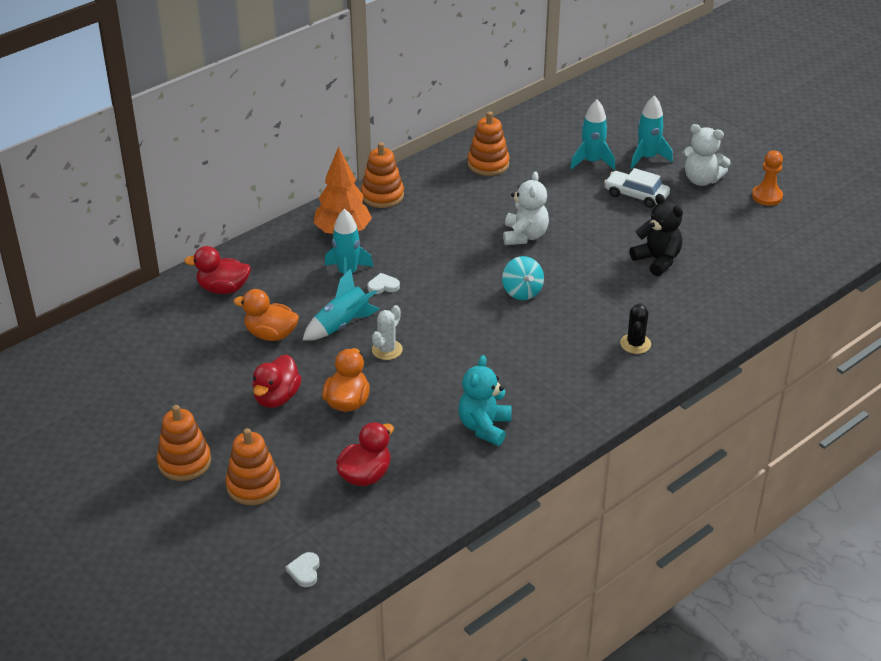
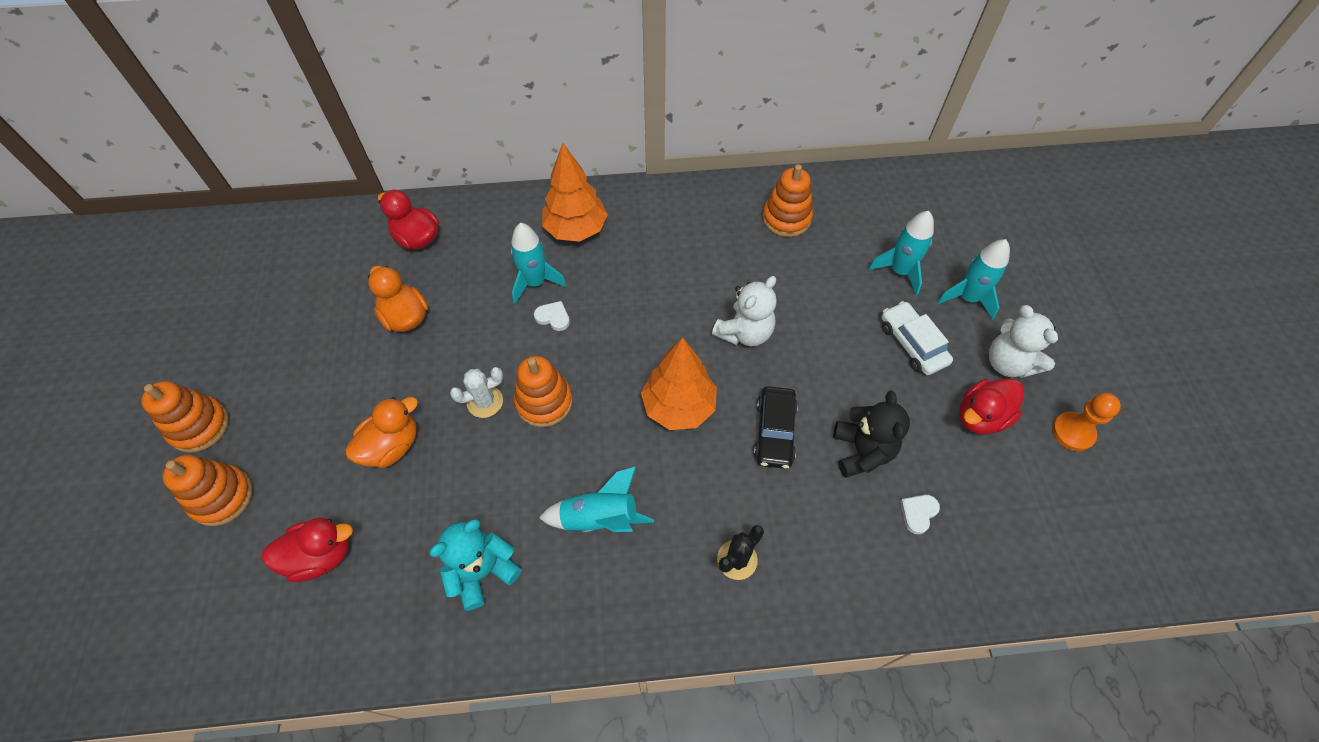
camera: 35 degrees right, 20 degrees up
red duck [252,355,302,408] -> red duck moved to [959,379,1024,434]
white heart [286,552,320,587] -> white heart moved to [900,495,940,534]
turquoise rocket [303,269,379,341] -> turquoise rocket moved to [539,467,654,532]
orange stacking toy [361,142,404,208] -> orange stacking toy moved to [514,356,573,427]
turquoise spinning top [502,256,544,300] -> orange tree [641,337,717,430]
none -> black car [754,386,798,469]

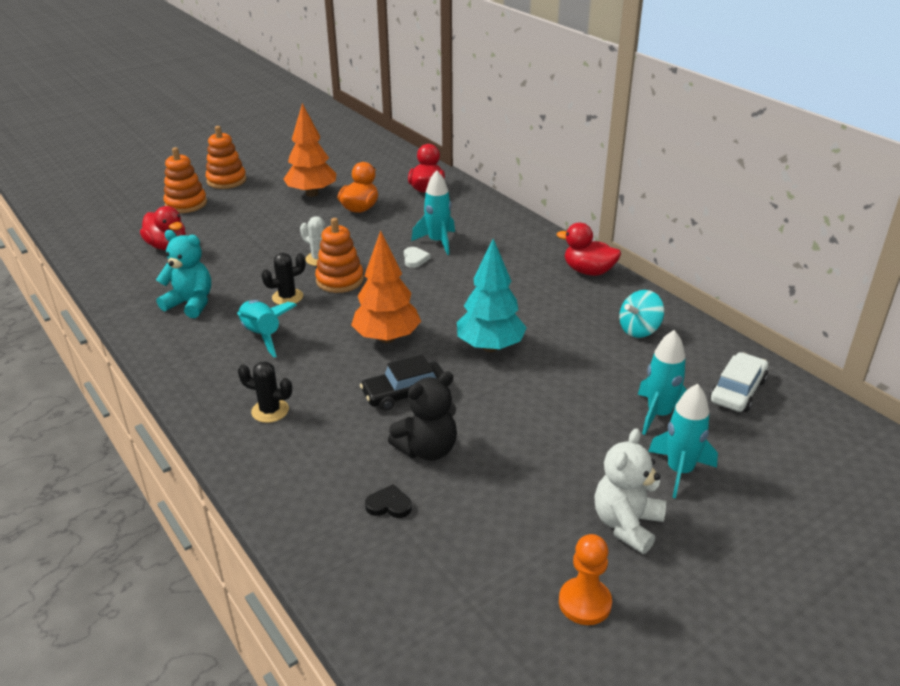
camera: 60 degrees right, 25 degrees down
orange duck [345,397,418,468] -> none
orange tree [542,143,608,242] -> orange tree moved to [284,103,337,197]
white teddy bear [712,276,777,346] -> turquoise tree [457,239,527,352]
orange stacking toy [762,164,813,237] -> turquoise spinning top [619,290,664,338]
white car [882,301,953,375] -> white car moved to [710,352,768,412]
white heart [900,495,940,534] -> black heart [365,484,412,518]
red duck [959,379,1024,434] -> red duck moved to [557,223,621,276]
none -> black cactus [261,253,306,305]

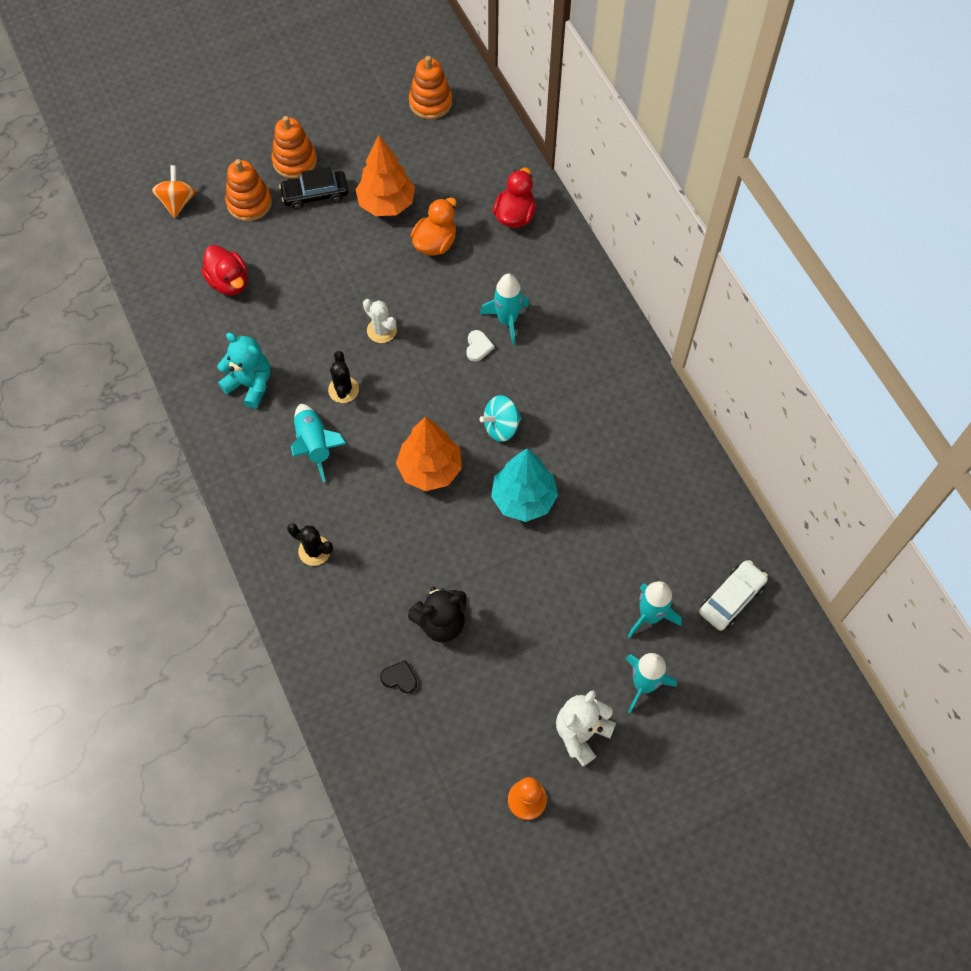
camera: 10 degrees right, 30 degrees up
black cactus [261,253,306,305] -> black cactus turned 75 degrees counterclockwise [328,351,359,403]
orange stacking toy [315,218,364,293] -> orange stacking toy moved to [409,56,452,119]
black car [360,355,444,411] -> black car moved to [279,167,348,210]
red duck [557,223,621,276] -> none
turquoise spinning top [619,290,664,338] -> turquoise spinning top moved to [479,395,522,442]
none -> orange spinning top [152,165,196,218]

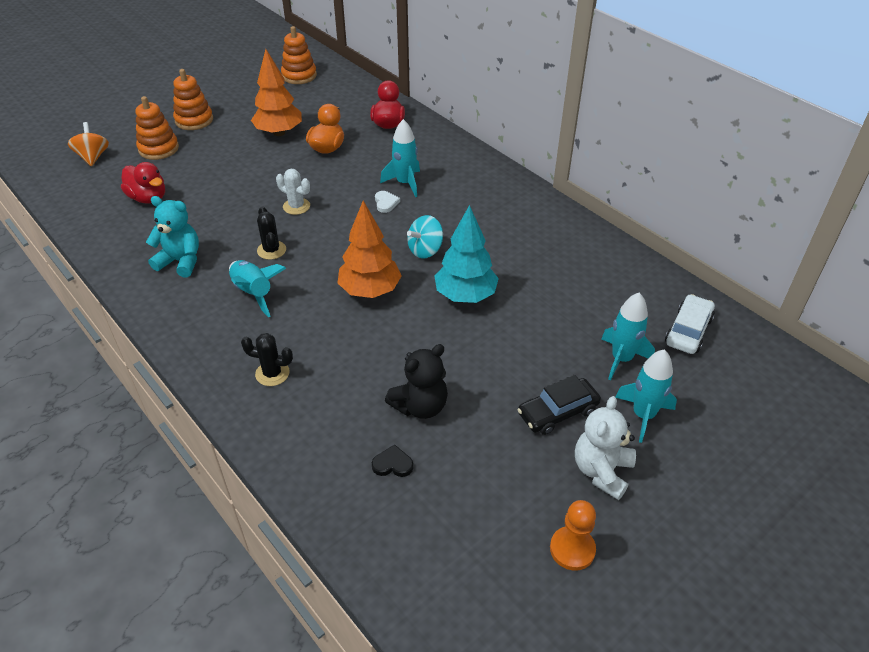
camera: 15 degrees left, 20 degrees down
black car [279,167,348,210] -> black car moved to [517,375,601,435]

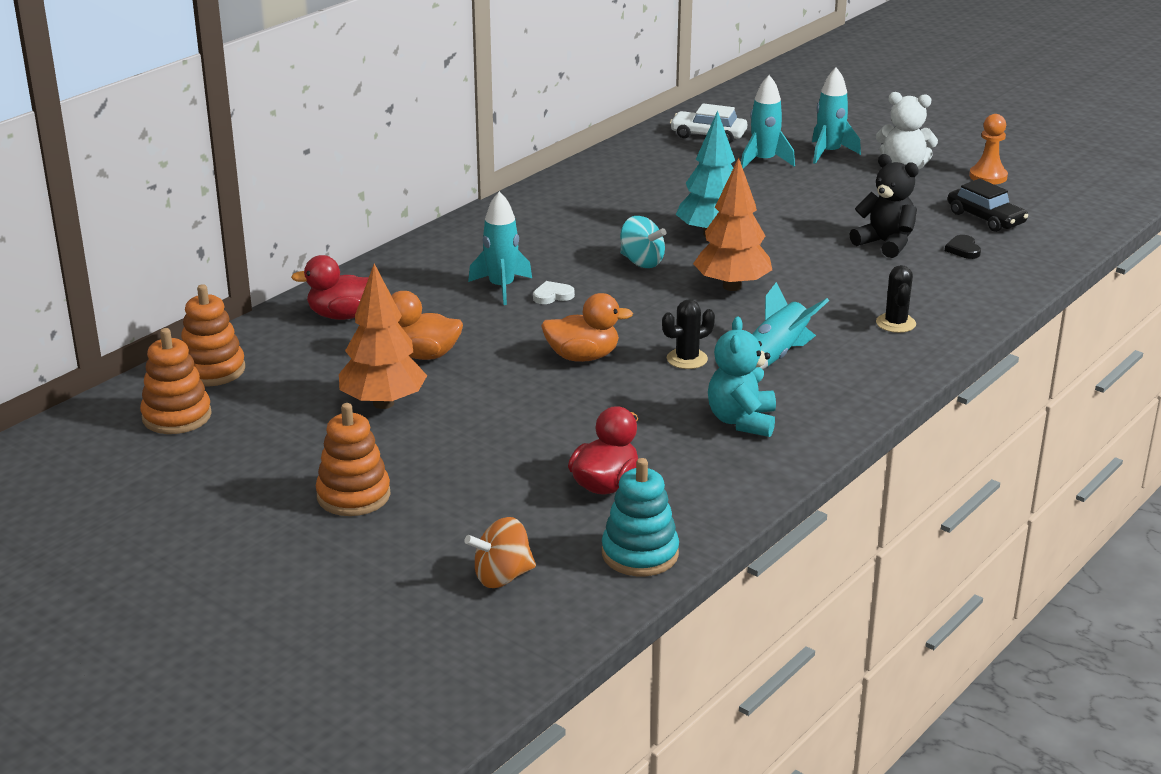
camera: 100 degrees left, 15 degrees down
orange stacking toy [135,96,179,160] -> orange stacking toy moved to [181,284,245,387]
white cactus [276,169,310,215] -> orange duck [541,293,633,362]
black car [517,375,601,435] -> black car moved to [948,179,1028,232]
none -> turquoise stacking toy [602,458,679,576]

